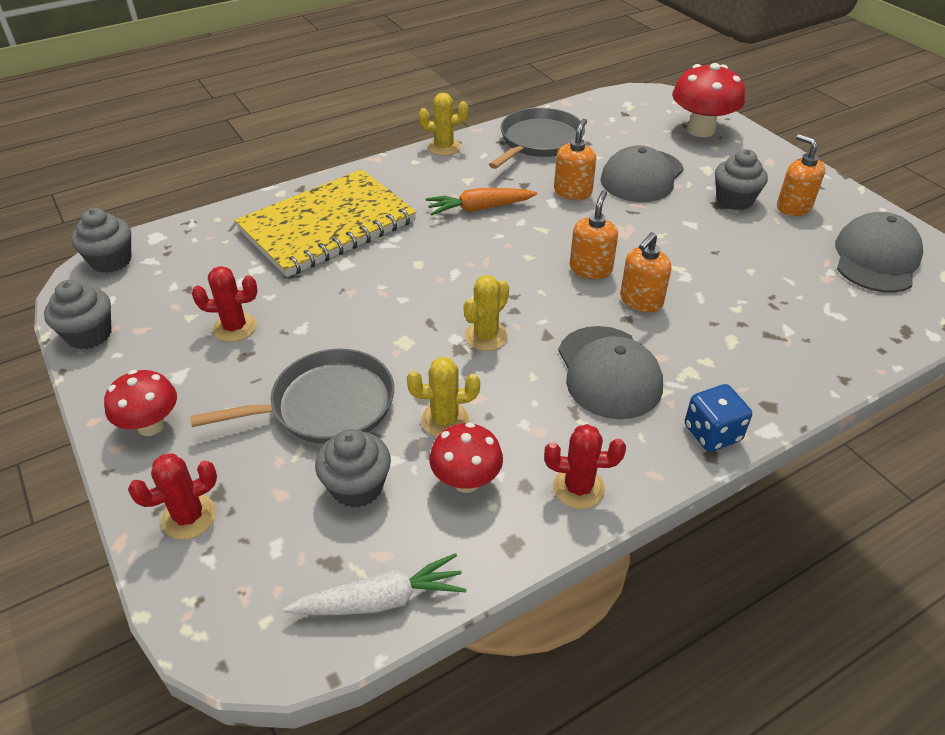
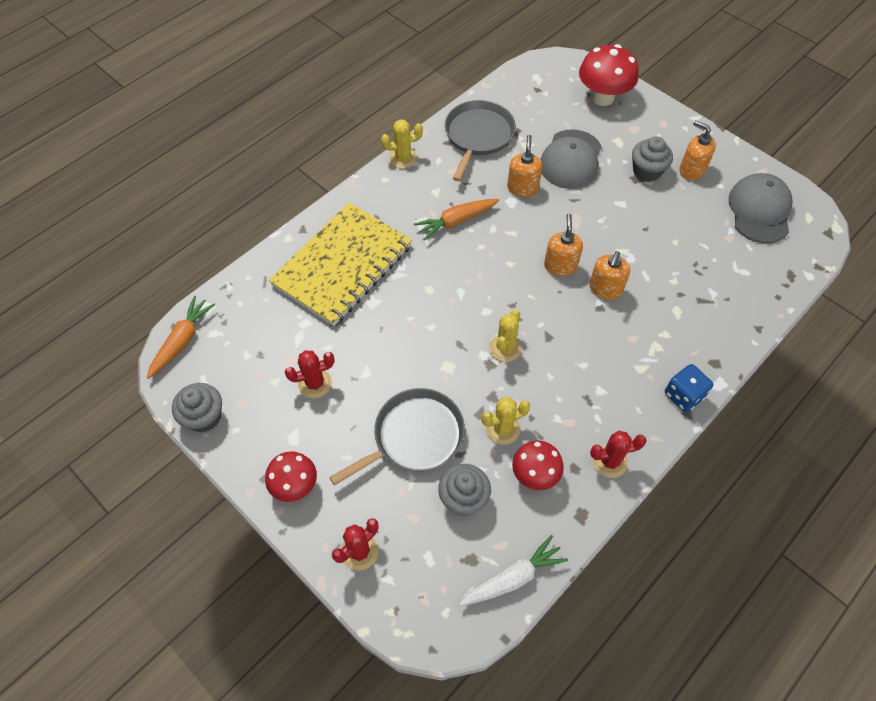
camera: 15 degrees left, 15 degrees up
grey cupcake [71,208,131,273] -> orange carrot [147,296,215,379]
grey cap [558,326,663,419] -> none

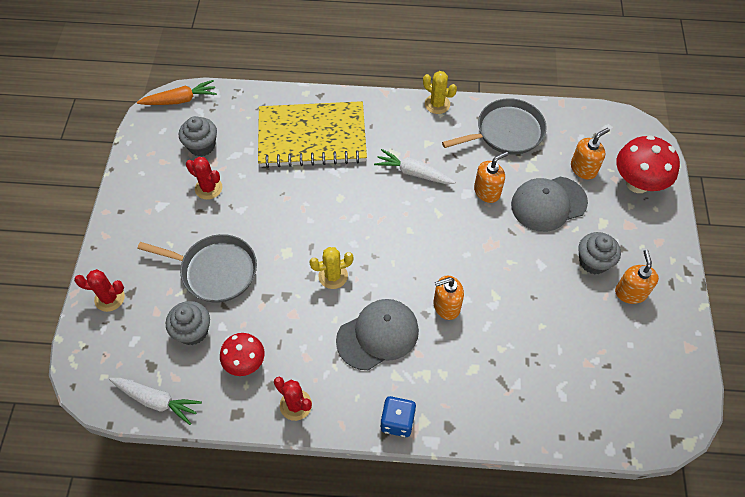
camera: 50 degrees right, 0 degrees up
grey cupcake [172,383,222,433] -> grey cupcake moved to [179,116,217,157]
red mushroom [265,451,317,502] -> none
orange carrot [414,199,499,241] -> white carrot [374,149,456,184]
yellow cactus [481,397,530,445] -> none
orange soap dispenser [544,214,583,276] -> orange soap dispenser moved to [571,128,610,179]
grey cap [728,173,792,243] -> grey cap moved to [336,299,419,370]

